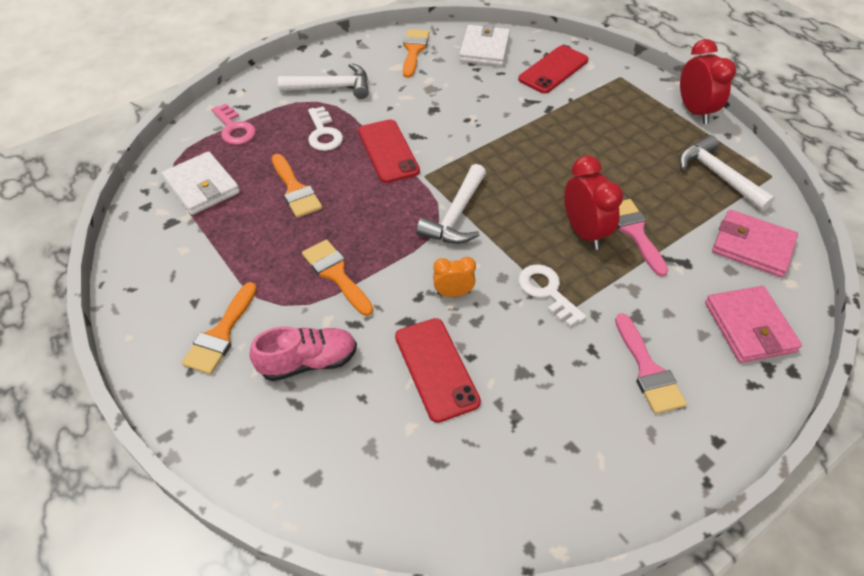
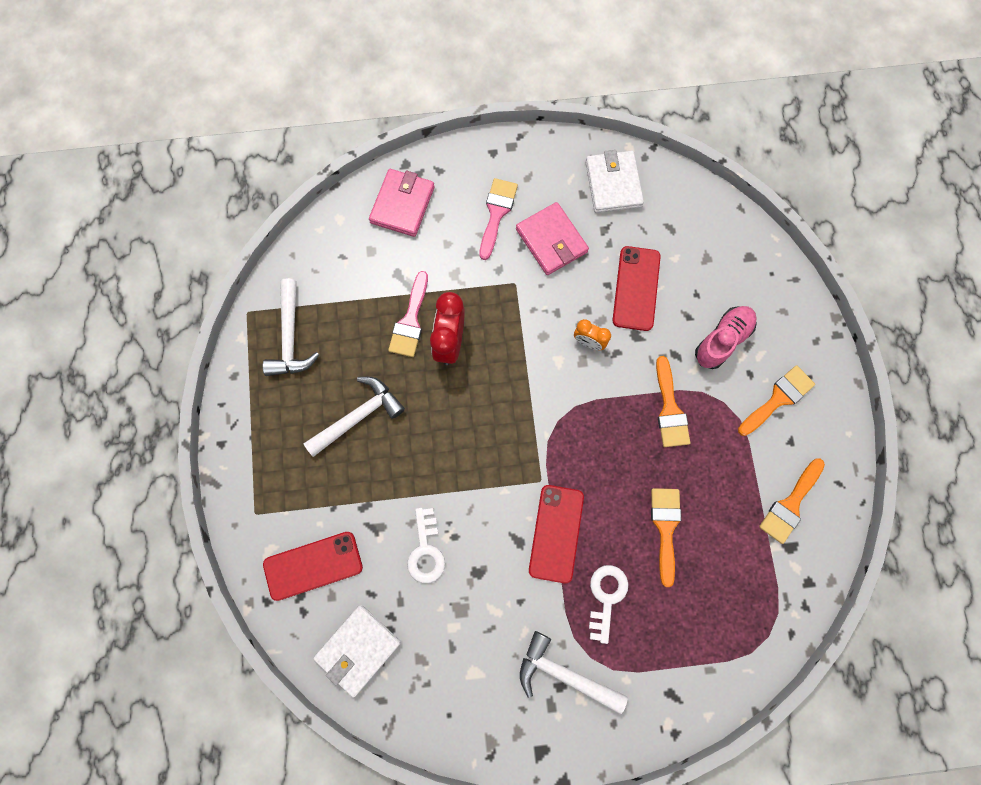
camera: 150 degrees left, 25 degrees up
white wallet [162,151,240,215] -> white wallet moved to [585,150,644,213]
pink key [211,104,256,145] -> none
pink shoe [250,327,357,381] -> pink shoe turned 120 degrees clockwise [695,306,757,369]
orange brush [403,29,429,78] -> orange brush moved to [759,458,825,544]
white hammer [416,164,486,244] -> white hammer moved to [304,377,405,457]
white key [518,264,586,327] -> white key moved to [407,508,445,583]
red clock [680,39,736,124] -> none
pink wallet [712,210,798,277] -> pink wallet moved to [516,202,589,275]

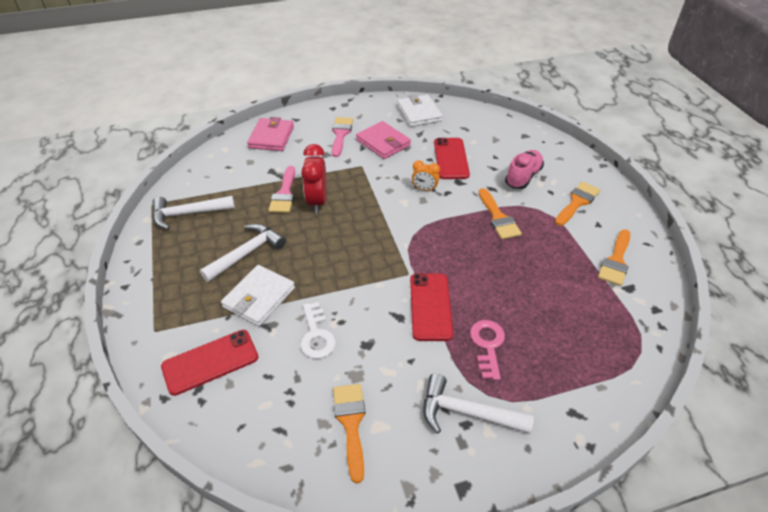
camera: 10 degrees left, 30 degrees down
white hammer [262,278,319,376] -> white hammer turned 90 degrees clockwise [153,196,235,230]
white wallet [313,605,401,698] -> white wallet moved to [221,265,295,326]
white key [589,565,628,644] -> pink key [470,320,505,380]
orange brush [651,488,681,587] -> orange brush moved to [333,384,365,483]

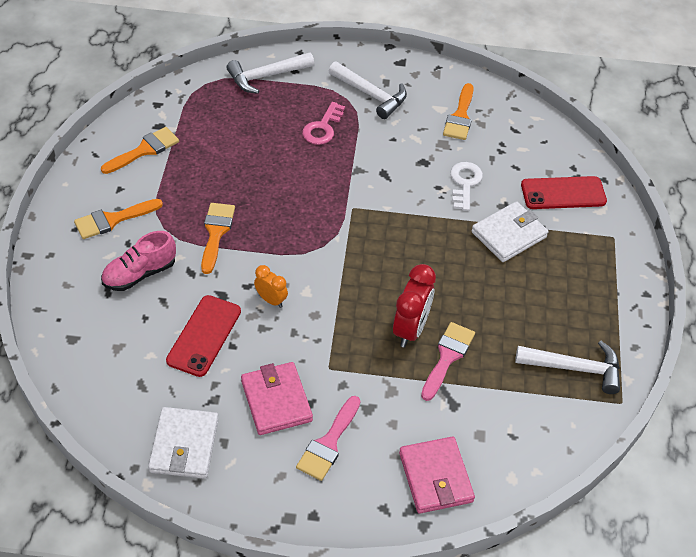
camera: 160 degrees left, 5 degrees up
white hammer [200,224,286,282] -> white hammer moved to [226,52,314,94]
pink wallet [247,117,294,151] -> pink wallet turned 45 degrees counterclockwise [399,437,475,514]
red phone [410,274,453,341] -> none

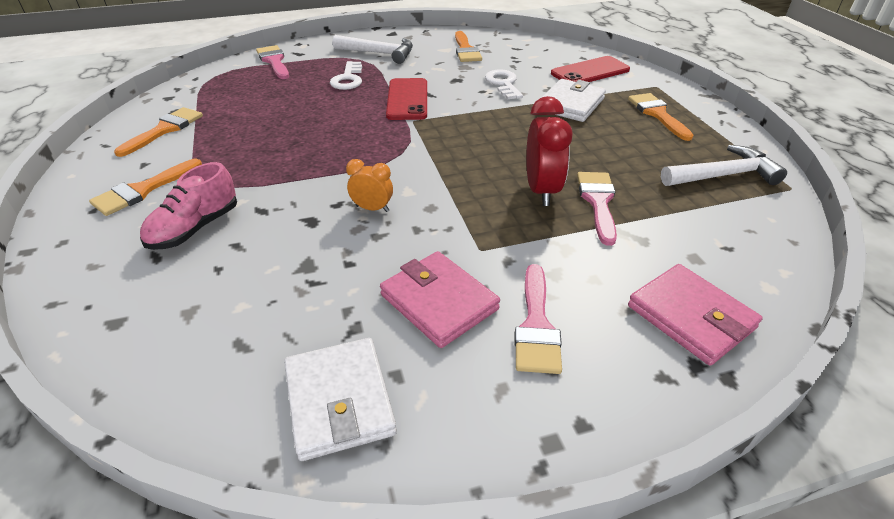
camera: 20 degrees left, 10 degrees down
red phone [166,295,241,377] -> red phone moved to [386,78,427,120]
orange brush [201,203,235,274] -> orange brush moved to [628,93,694,141]
white hammer [226,52,314,94] -> pink brush [256,45,289,79]
pink key [302,102,345,145] -> white key [330,61,362,90]

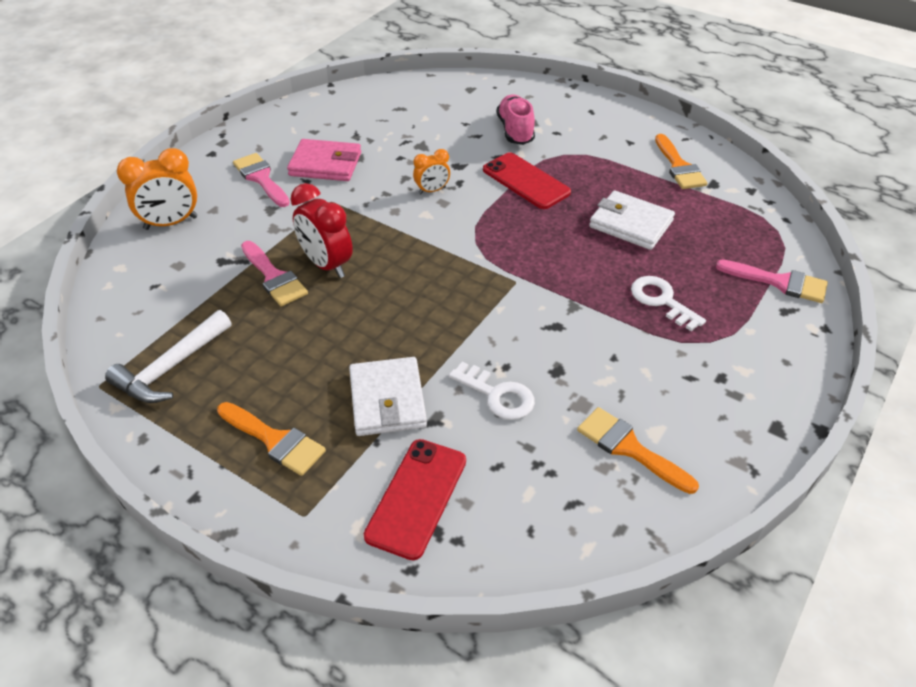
camera: 140 degrees right, 5 degrees up
orange brush [89,159,202,216] -> none
white wallet [284,338,397,461] -> white wallet moved to [589,190,675,250]
white hammer [333,35,413,64] -> none
red phone [386,78,427,120] -> red phone moved to [483,152,571,209]
pink wallet [628,264,763,366] -> orange clock [117,148,198,230]

